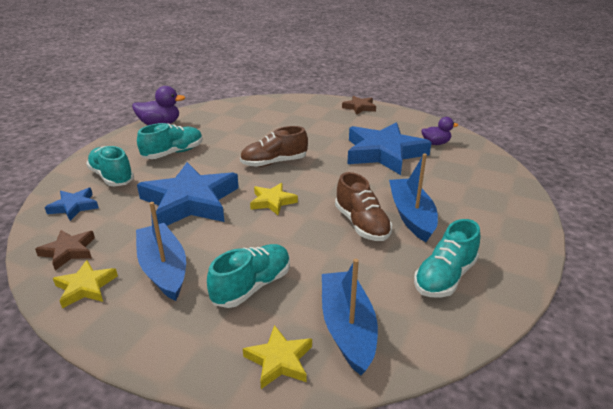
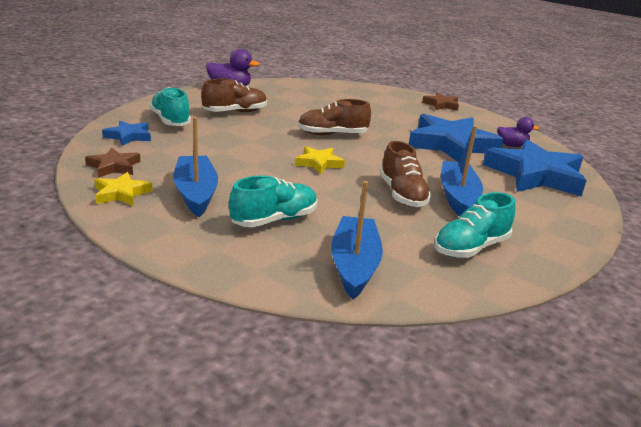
camera: 10 degrees right, 5 degrees down
turquoise shoe [137,123,203,159] -> brown shoe [201,79,267,112]
blue star [137,162,239,226] -> blue star moved to [483,139,587,197]
yellow star [243,325,312,389] -> none

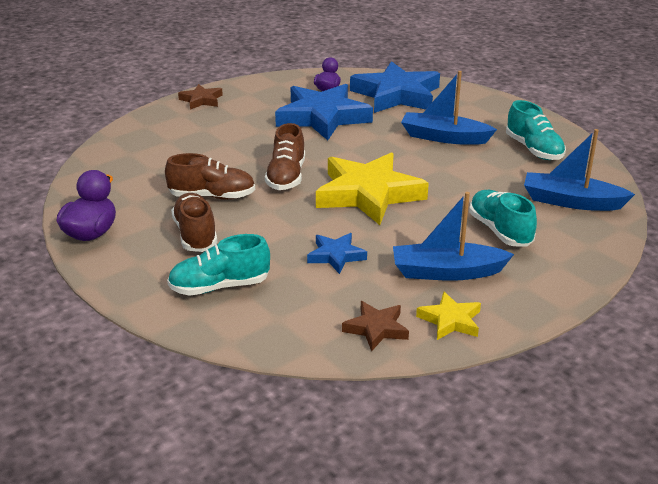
camera: 75 degrees left, 5 degrees up
blue star [102,120,151,146] -> blue star moved to [307,233,367,274]
yellow star [295,146,345,174] -> yellow star [316,152,429,225], size x2.09
brown shoe [380,141,432,207] -> brown shoe moved to [165,153,255,200]

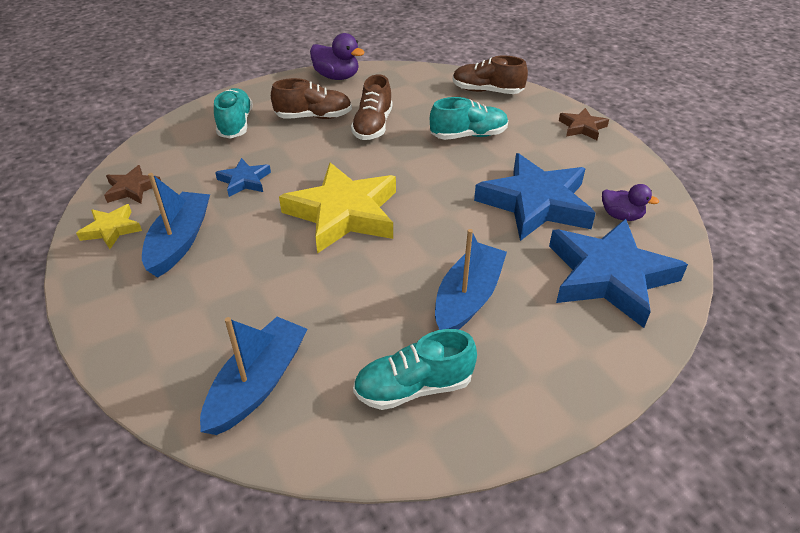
camera: 100 degrees right, 10 degrees up
brown shoe [265,123,305,190] -> brown shoe moved to [453,55,528,94]
turquoise shoe [469,190,537,247] -> turquoise shoe moved to [430,97,508,140]

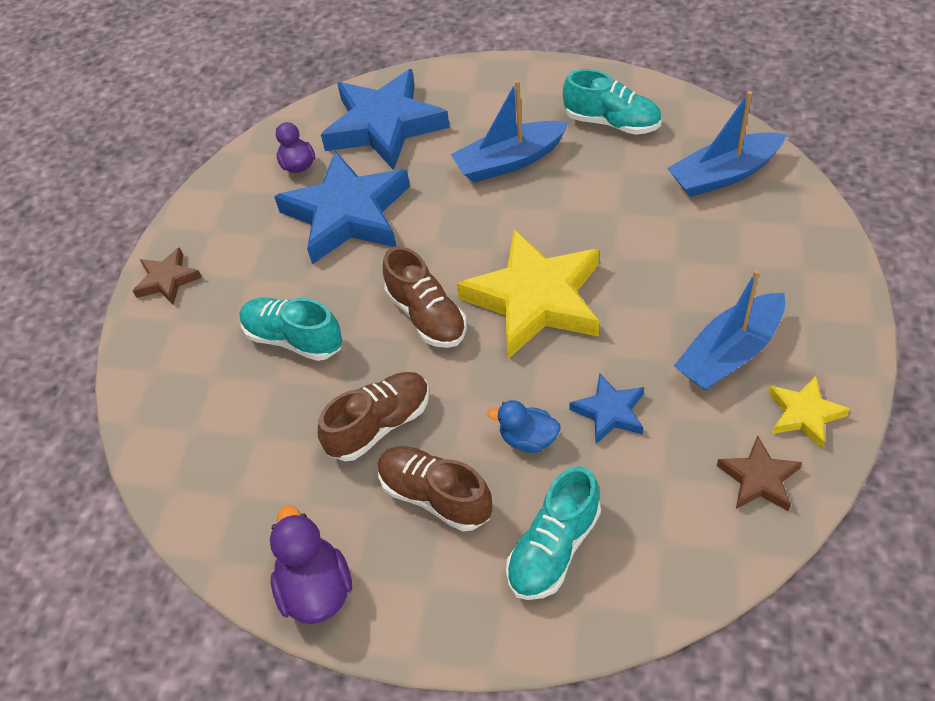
camera: 135 degrees left, 10 degrees up
brown shoe [453,55,528,94] -> brown shoe moved to [383,246,467,348]
none -> blue duck [487,400,561,453]

